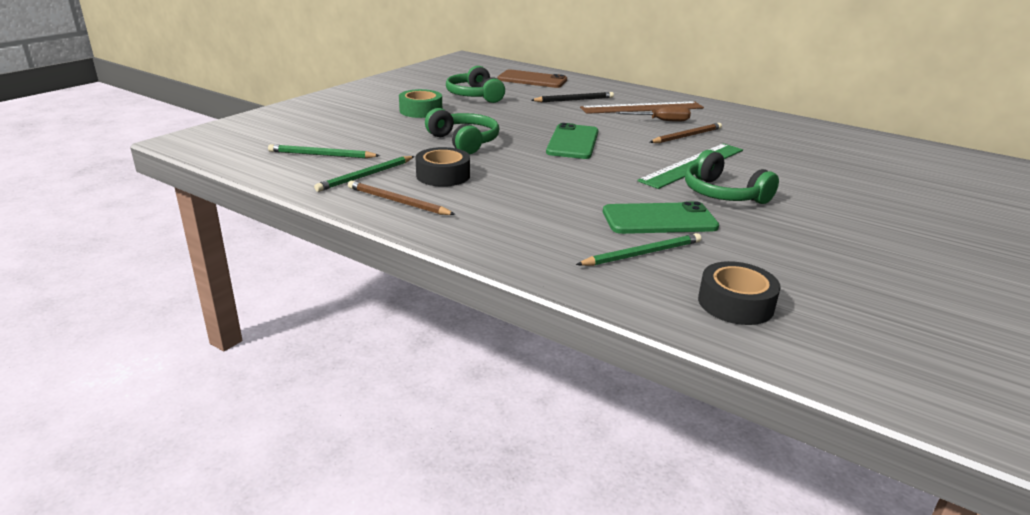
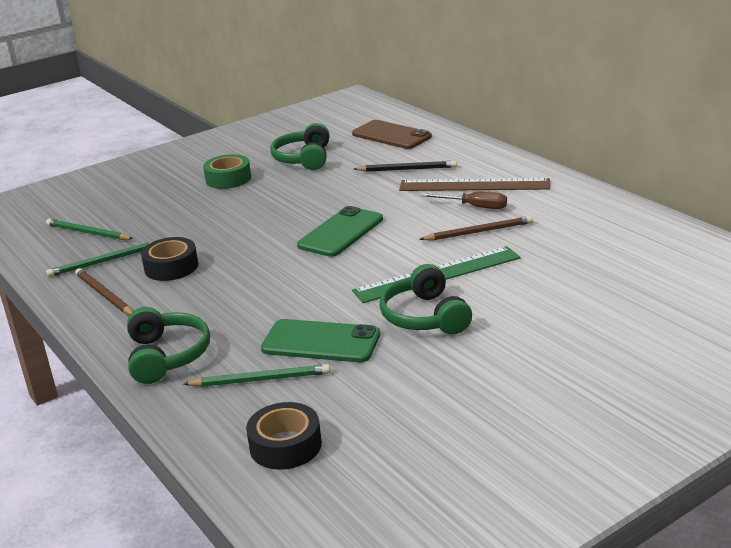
camera: 25 degrees right, 0 degrees up
green headphones [425,108,499,154] -> green headphones moved to [127,307,210,384]

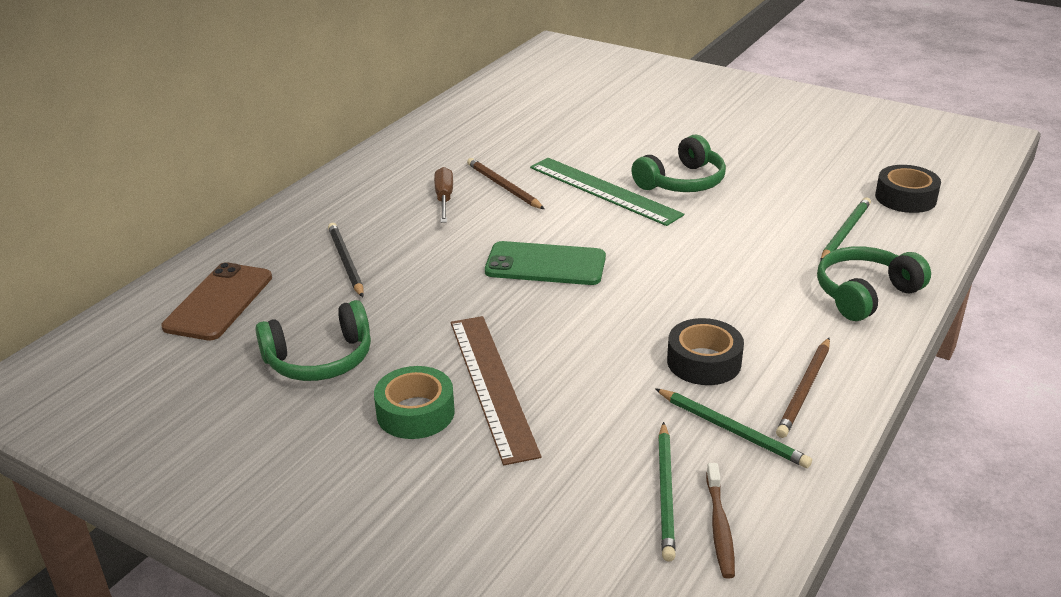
camera: 115 degrees left, 5 degrees up
green pencil [184,364,330,387] -> green pencil turned 60 degrees clockwise [820,197,871,262]
green phone [261,319,380,362] -> none
brown ruler [399,178,550,191] -> brown ruler moved to [451,316,541,465]
none -> brown toothbrush [706,463,735,578]

